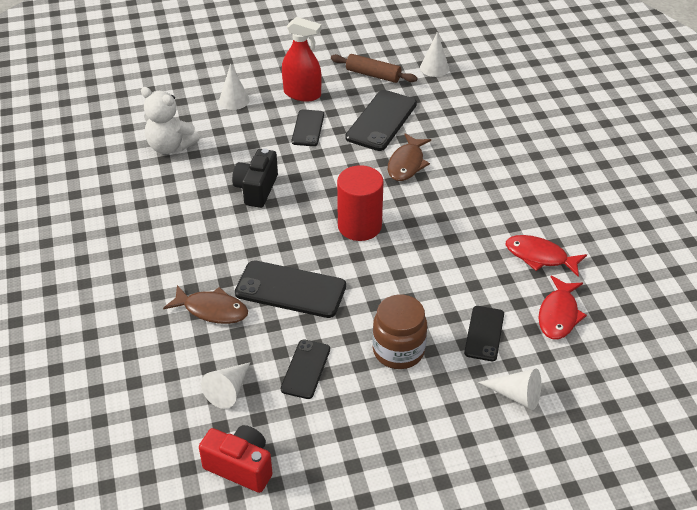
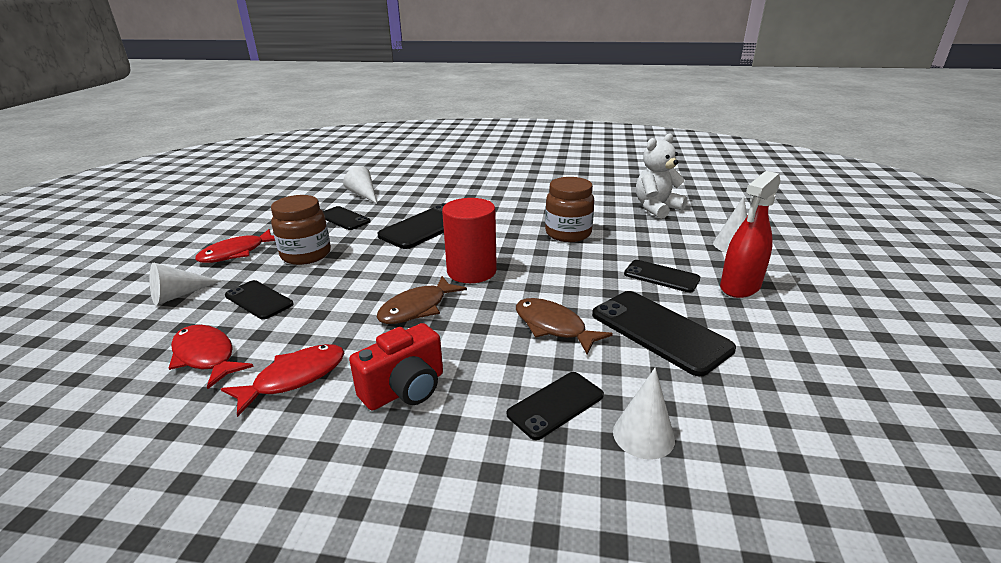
camera: 115 degrees right, 15 degrees down
brown fish [163,285,248,324] -> brown fish moved to [377,276,467,324]
red camera [199,425,273,493] -> red camera moved to [349,323,443,410]
black camera [232,148,278,208] -> brown jar [545,177,594,242]
brown rolling pin [331,54,417,83] -> none
white cone [420,32,449,77] -> white cone moved to [613,367,675,460]
none -> red fish [195,229,275,263]
none -> black phone [507,372,604,440]

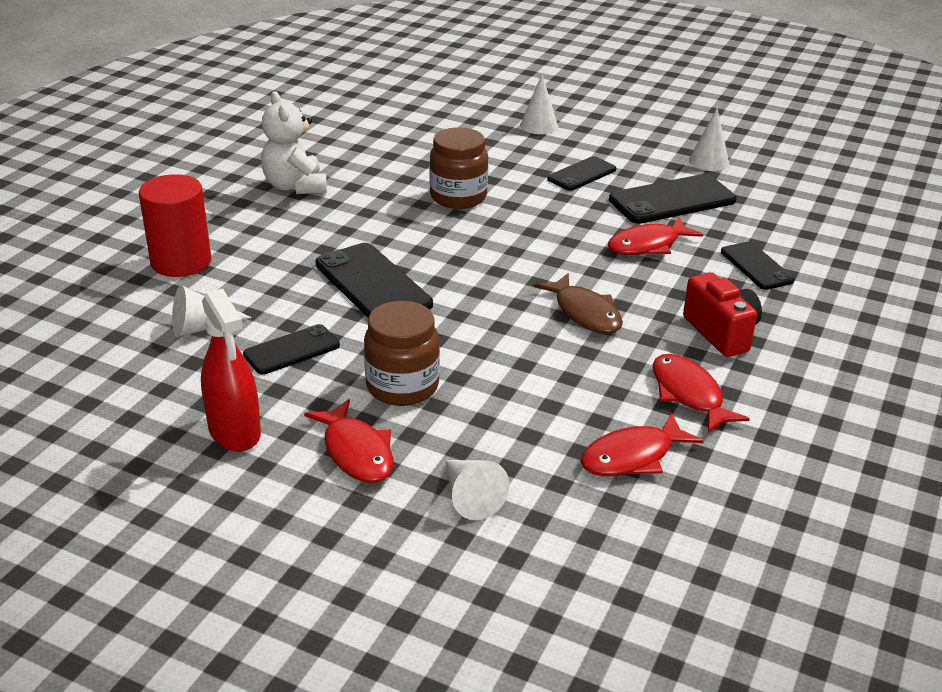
camera: 75 degrees left, 5 degrees up
black phone [225,280,294,320] -> none
red cylinder [442,198,497,283] -> red cylinder moved to [139,174,211,277]
brown fish [516,298,613,355] -> red fish [608,218,703,255]
white cone [613,367,675,460] -> white cone moved to [689,108,729,171]
white teddy bear [636,133,688,219] -> white teddy bear moved to [261,91,327,194]
red spray bottle [720,171,781,298] -> red spray bottle moved to [201,288,261,452]

